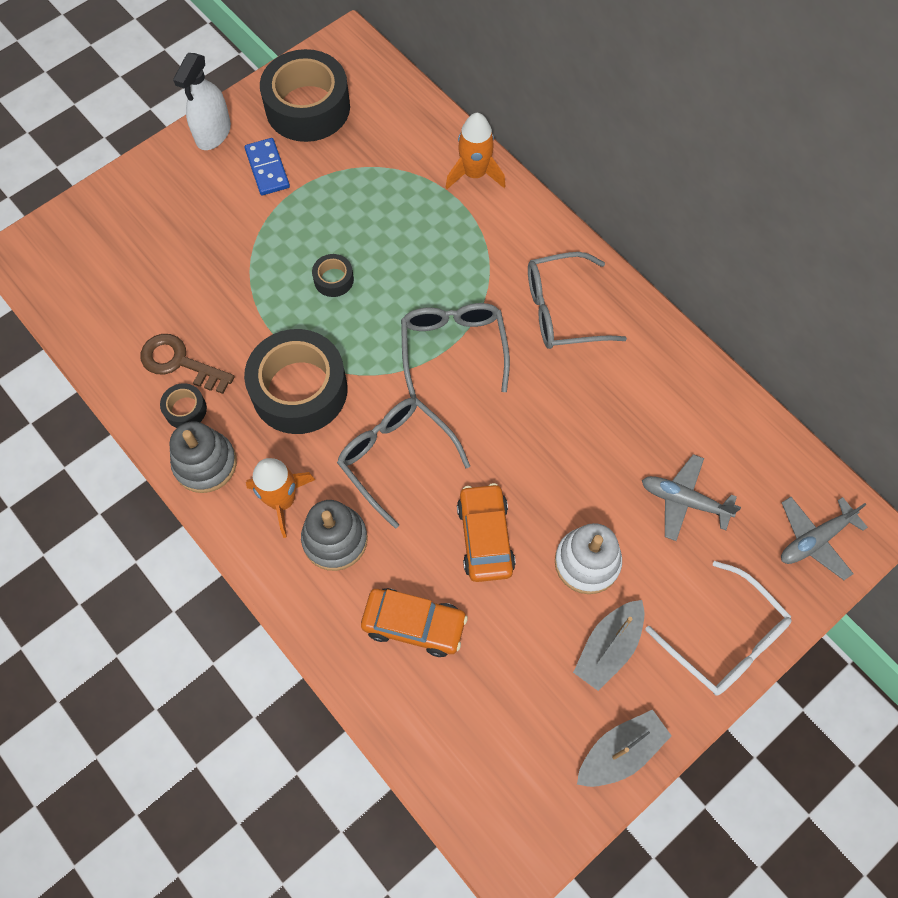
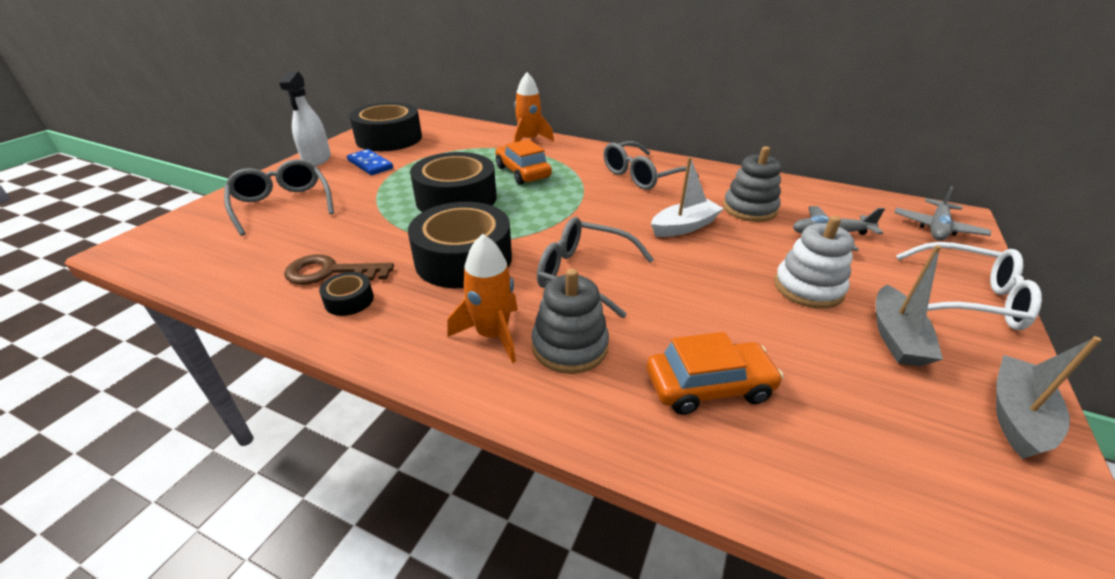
camera: 25 degrees left, 30 degrees down
grey stacking toy [169,421,237,493] -> grey stacking toy moved to [723,146,781,222]
black tape [312,254,354,297] -> black tape [410,152,497,212], size x2.30
grey glasses [401,303,510,399] -> grey glasses moved to [224,159,334,236]
orange car [457,483,516,582] -> orange car moved to [495,139,552,185]
none -> white boat [651,157,724,237]

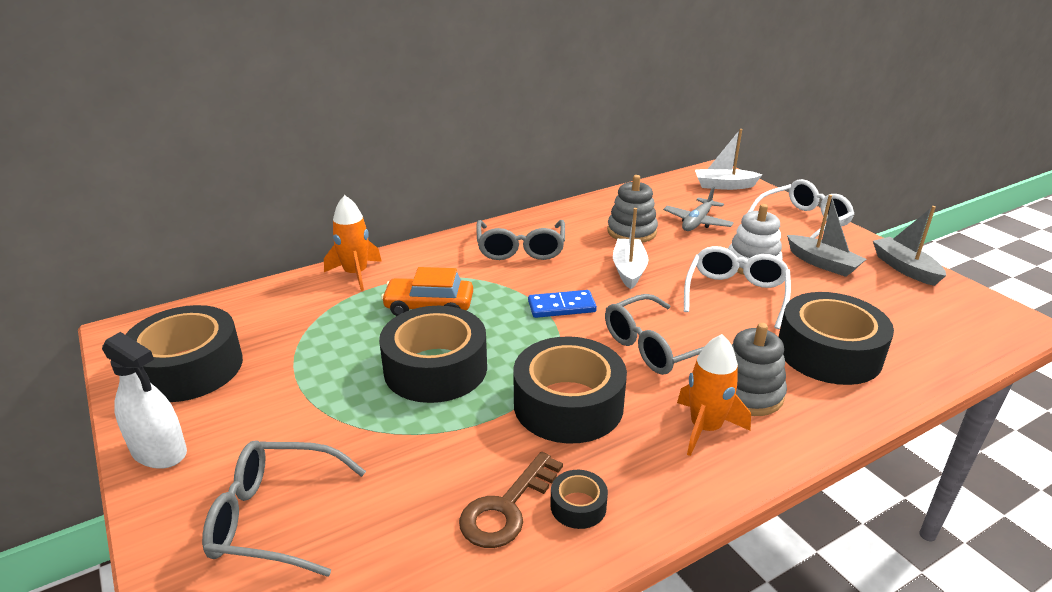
camera: 55 degrees left, 5 degrees down
blue domino [347,149,393,175] -> blue domino moved to [528,290,597,318]
orange car [647,332,783,415] -> black tape [778,292,894,385]
grey plane [895,186,991,241] -> white boat [695,129,762,190]
none -> white glasses [684,246,791,329]

